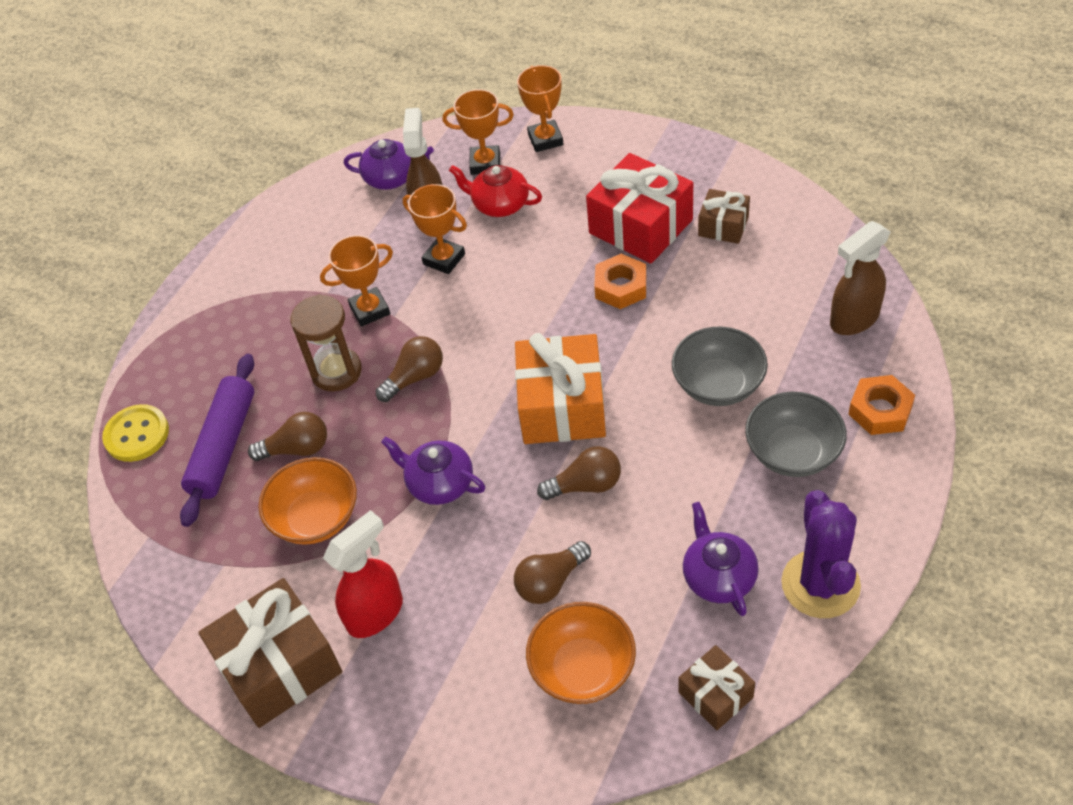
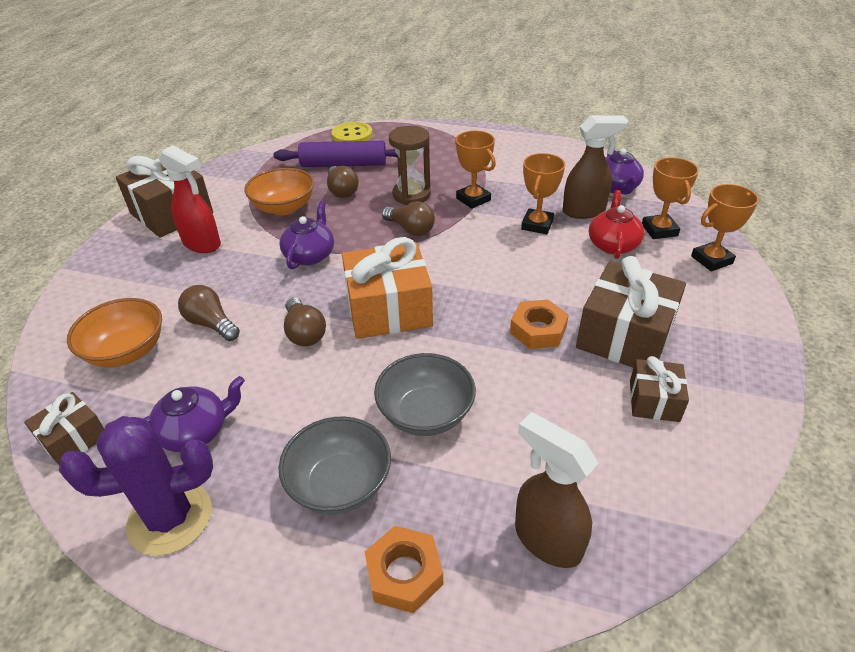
camera: 75 degrees right, 10 degrees down
red gift [586,153,693,264] -> brown gift [576,256,686,368]

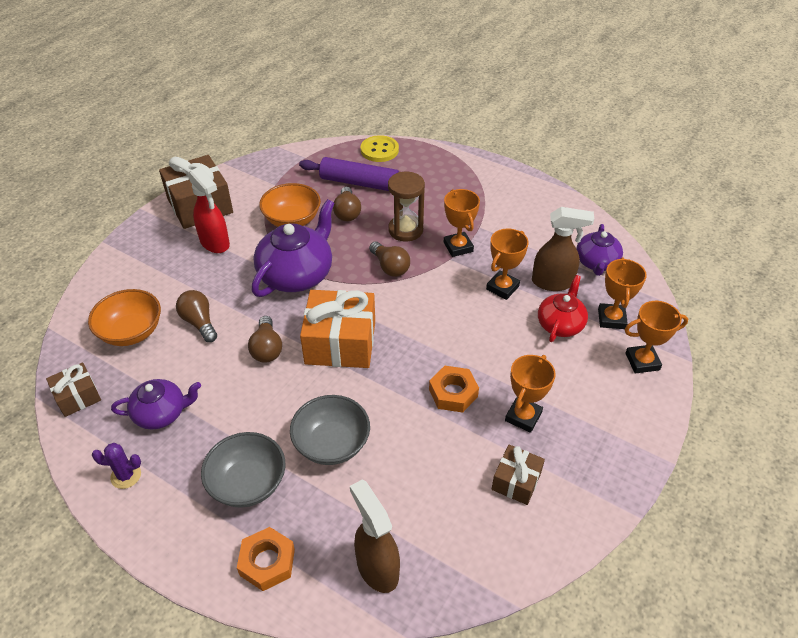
camera: 15 degrees right, 5 degrees up
purple cactus [59,416,213,556] -> purple cactus [92,443,141,489], size x0.50
purple teapot [279,201,334,269] -> purple teapot [252,199,334,297], size x1.66
brown gift [576,256,686,368] -> orange trophy [505,355,556,433]

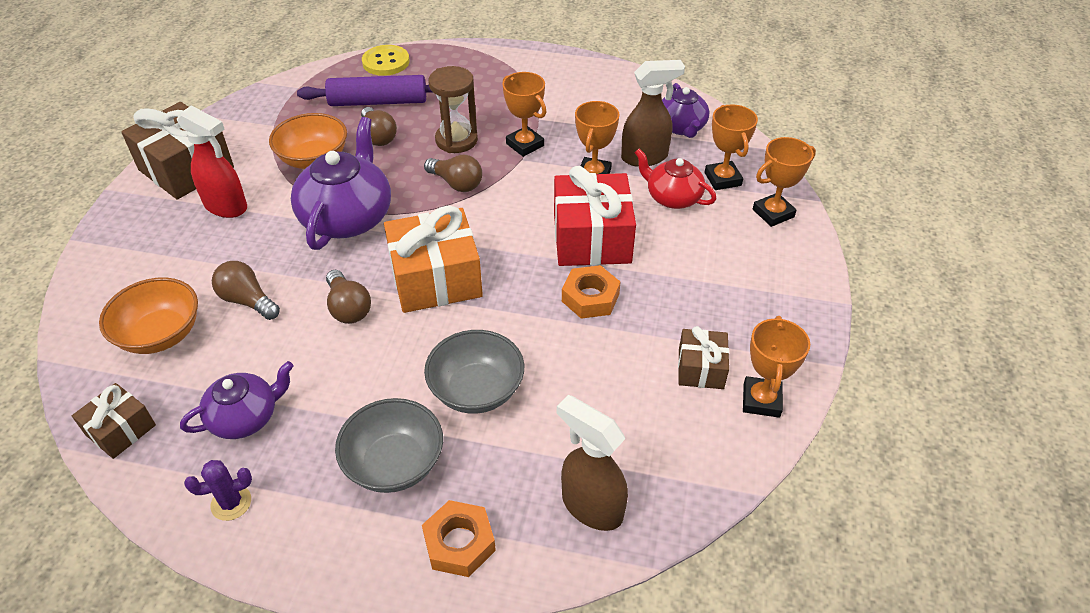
camera: 20 degrees left, 0 degrees up
orange trophy [505,355,556,433] -> orange trophy moved to [743,316,810,418]
red teapot [538,275,588,342] -> red teapot turned 60 degrees counterclockwise [635,149,716,209]
none -> red gift [554,166,636,266]

